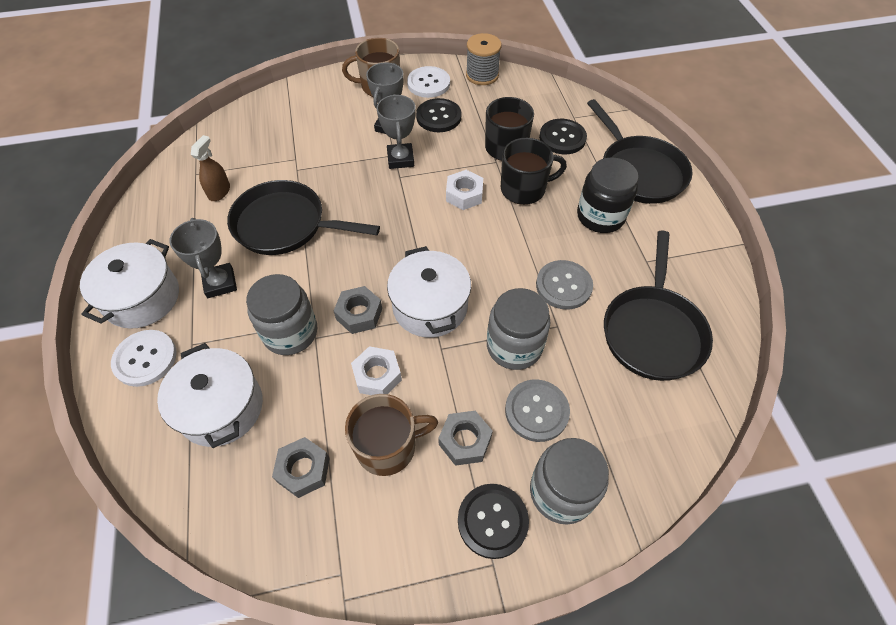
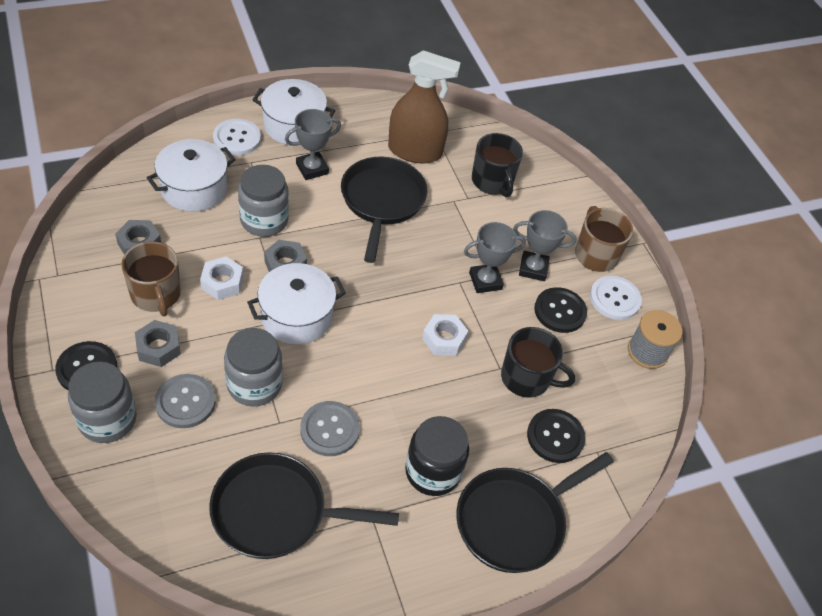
camera: 75 degrees right, 5 degrees down
brown spray bottle [191,135,230,201] -> brown spray bottle [388,50,461,164], size x2.06
black mug [501,138,567,205] -> black mug moved to [472,133,523,197]

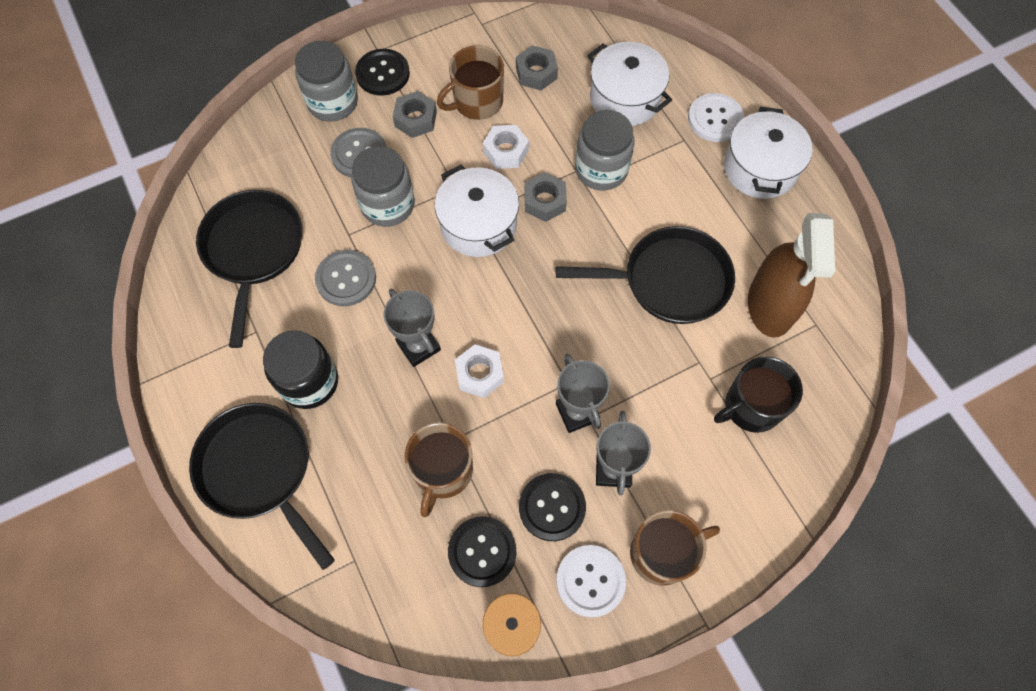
camera: 90 degrees right, 15 degrees up
grey trophy [285,109,341,180] -> grey trophy moved to [384,289,441,367]
black mug [501,327,575,398] -> brown mug [405,422,473,517]
black button [527,409,585,463] -> black button moved to [448,516,516,587]

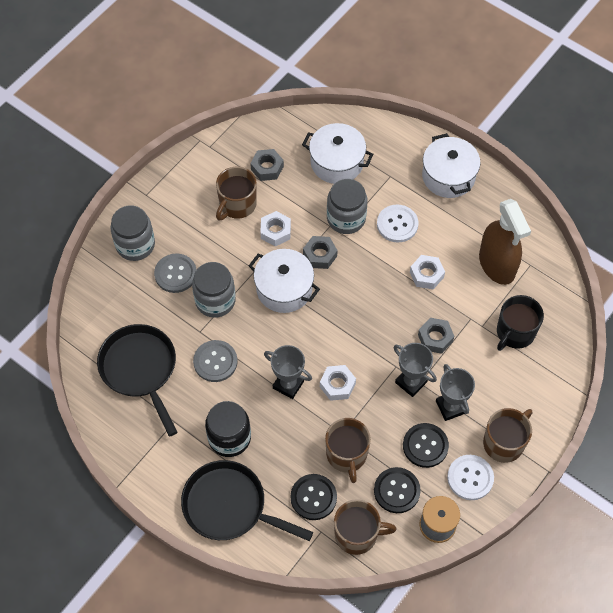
camera: 25 degrees left, 5 degrees down
black button [355,49,410,96] -> black button moved to [290,474,337,520]
grey nut [393,91,437,138] -> grey nut moved to [418,318,454,354]
black pan [556,226,735,324] -> white nut [410,255,445,289]
white button [688,93,744,142] -> white button moved to [377,205,419,243]
none -> brown mug [334,499,397,555]

